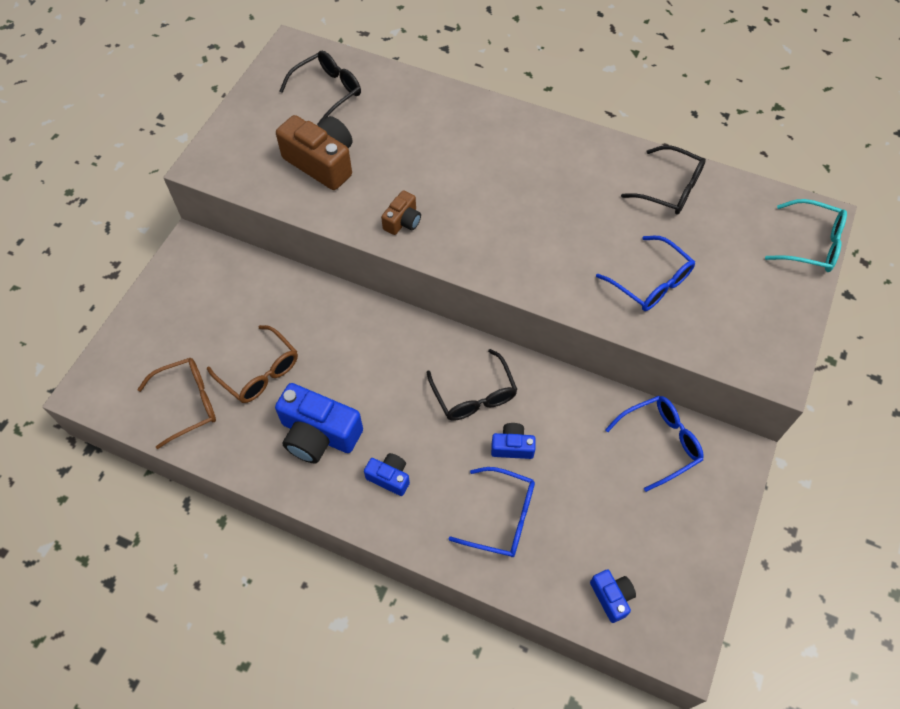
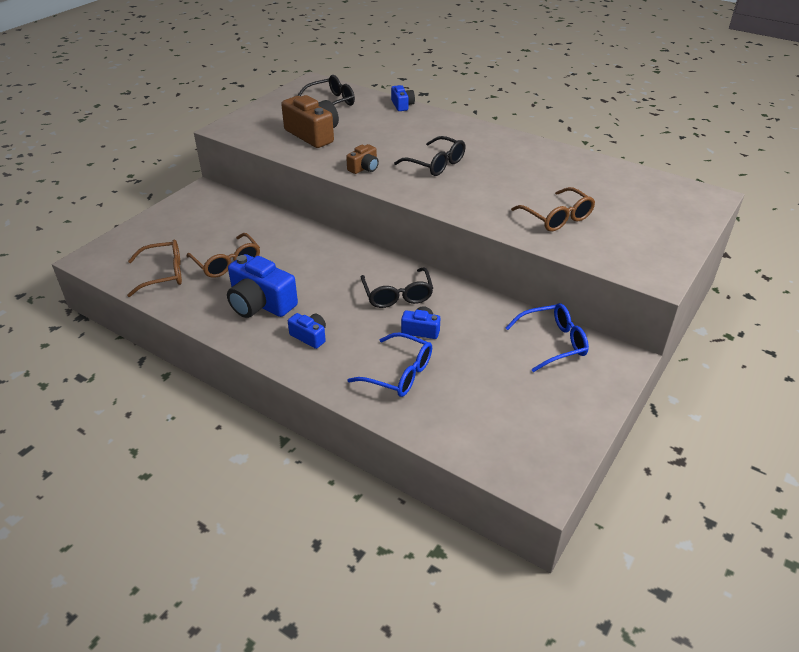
camera: 10 degrees right, 20 degrees down
blue camera [590,570,636,623] -> blue camera moved to [391,85,415,111]
blue glasses [596,236,695,311] -> brown glasses [511,187,595,232]
black glasses [621,145,706,215] -> black glasses moved to [394,136,466,176]
turquoise glasses [765,199,847,272] -> none

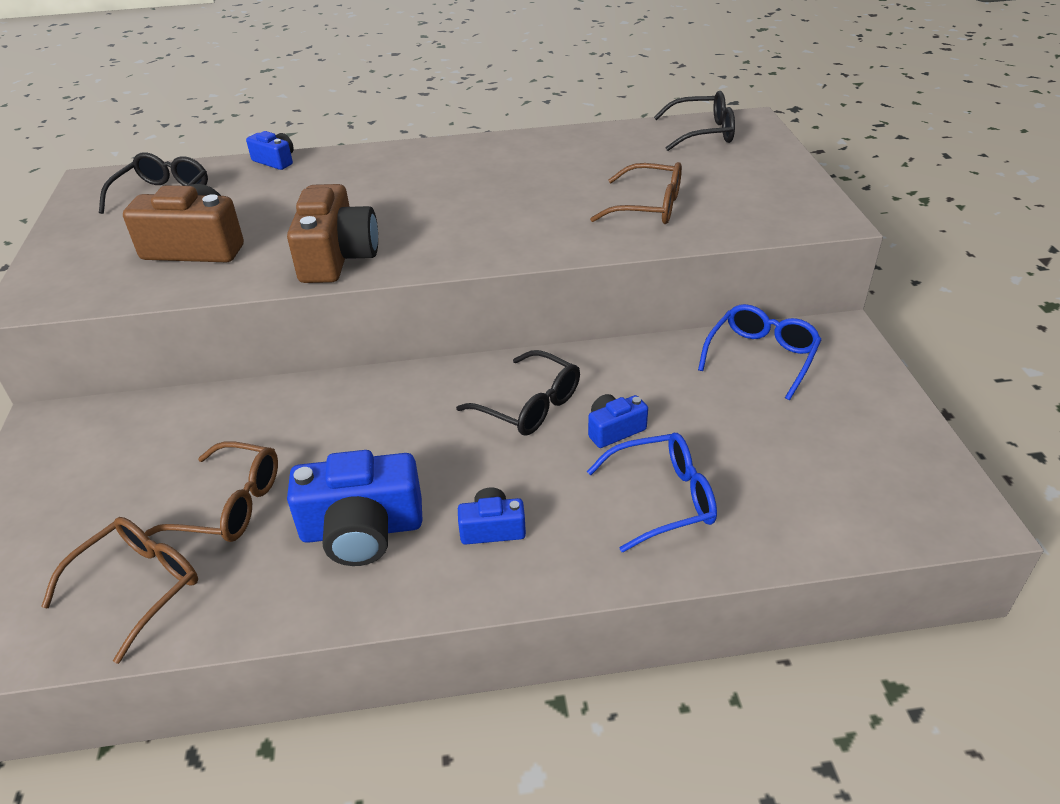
camera: 40 degrees left, 0 degrees up
brown camera [346,144,379,174] -> brown camera [287,184,378,283], size x1.91
black glasses [394,136,466,176] -> black glasses moved to [654,91,735,151]

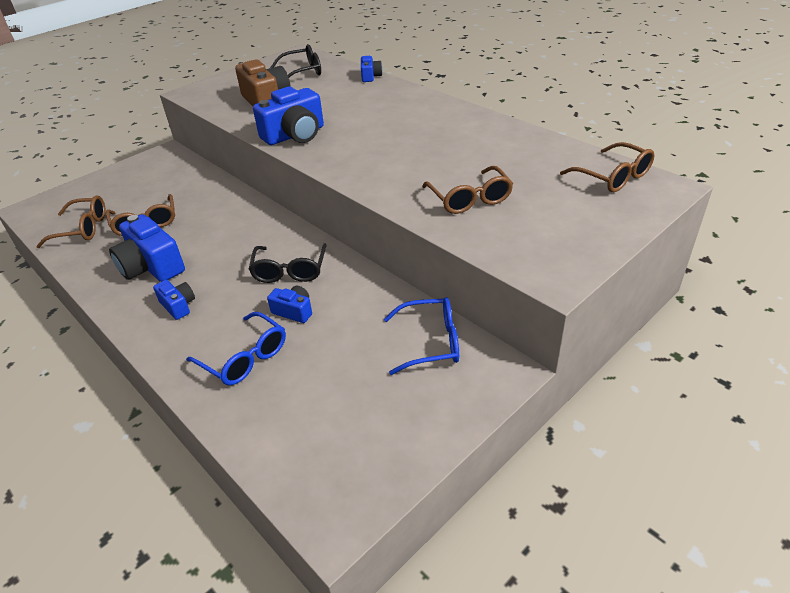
camera: 55 degrees right, 0 degrees up
brown camera [287,184,378,283] -> blue camera [253,86,324,145]
black glasses [654,91,735,151] -> brown glasses [560,142,655,192]

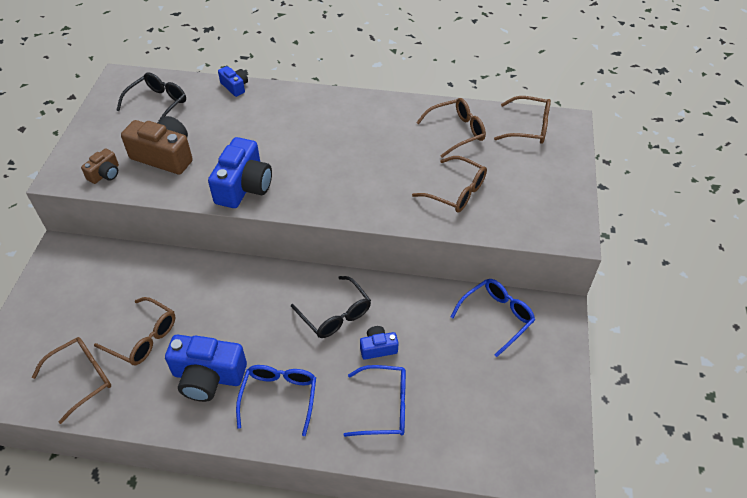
camera: 40 degrees left, 10 degrees up
blue camera [153,280,195,320] -> blue glasses [236,365,316,436]
none -> brown camera [81,148,119,184]
none -> brown glasses [416,98,486,158]

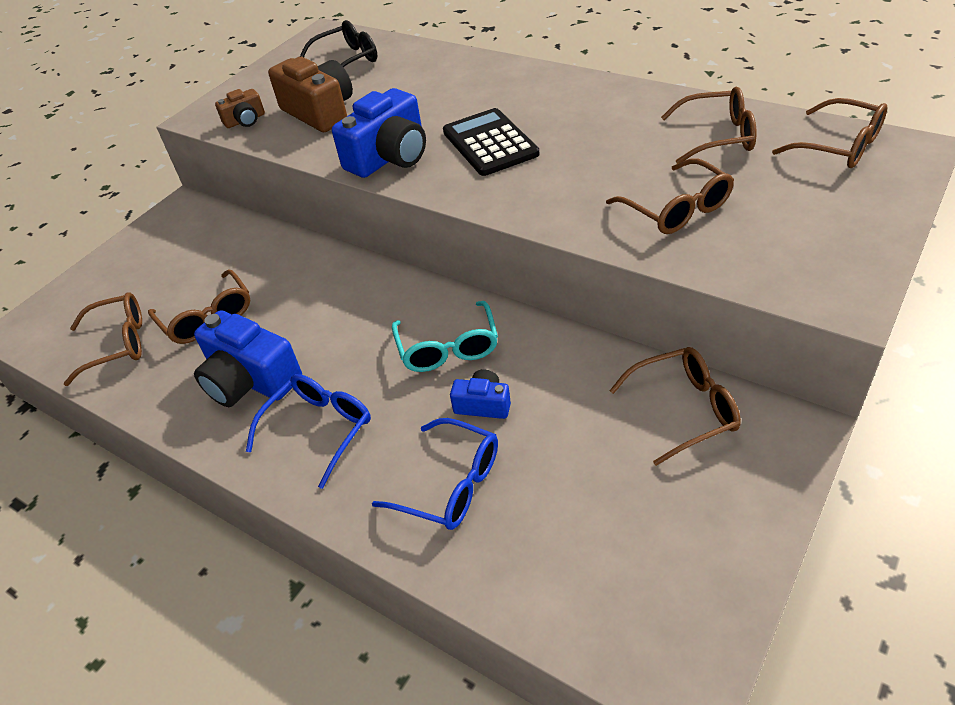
camera: 30 degrees right, 5 degrees down
blue camera [218,66,248,97] -> none
black glasses [291,276,371,338] -> turquoise glasses [392,301,498,372]
blue glasses [451,279,535,357] -> brown glasses [609,347,741,466]
none -> black calculator [443,108,540,176]

